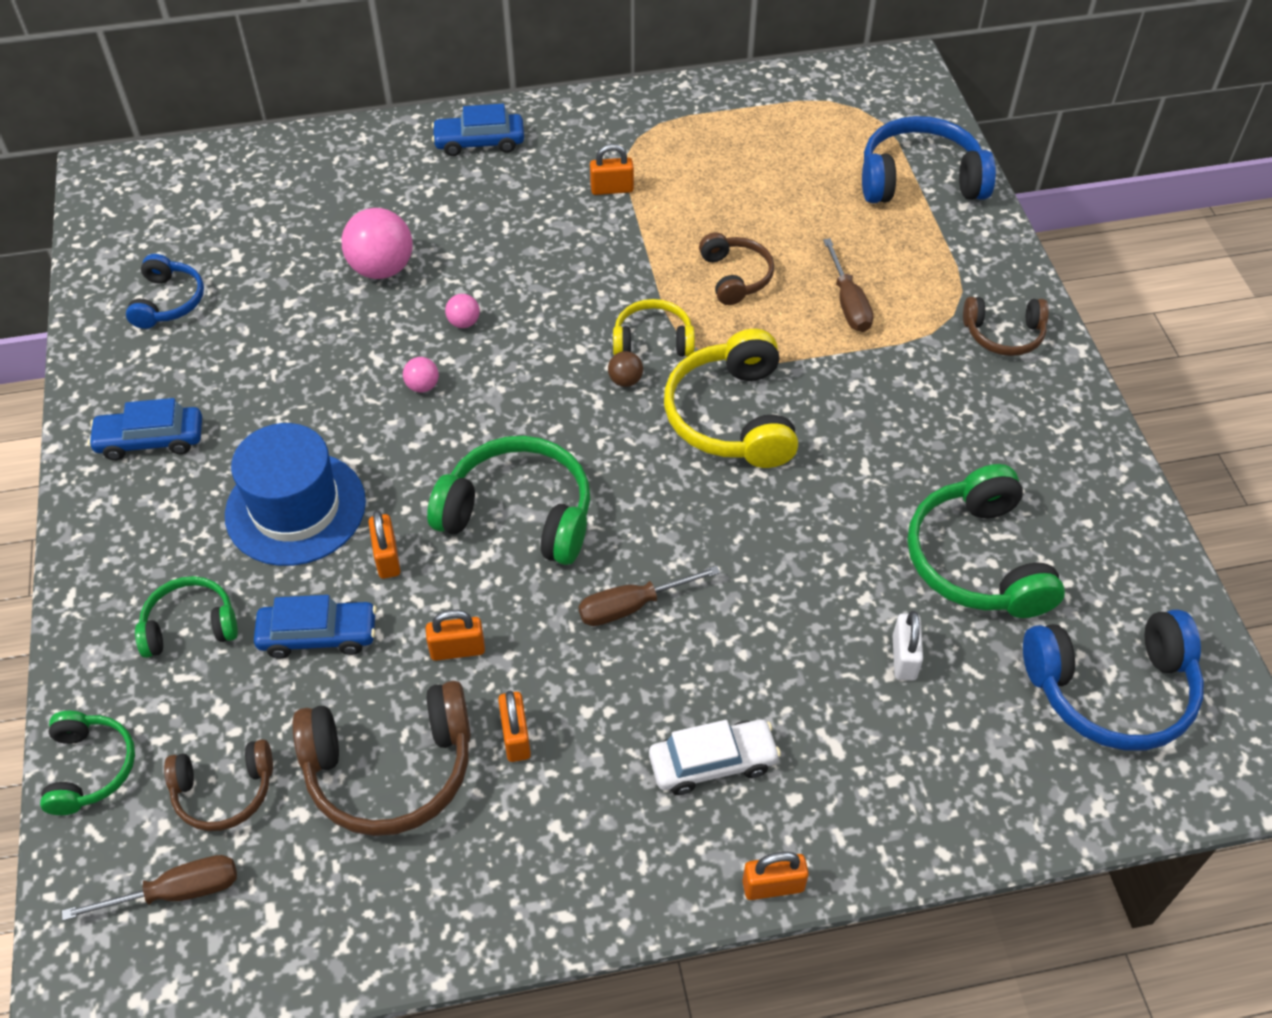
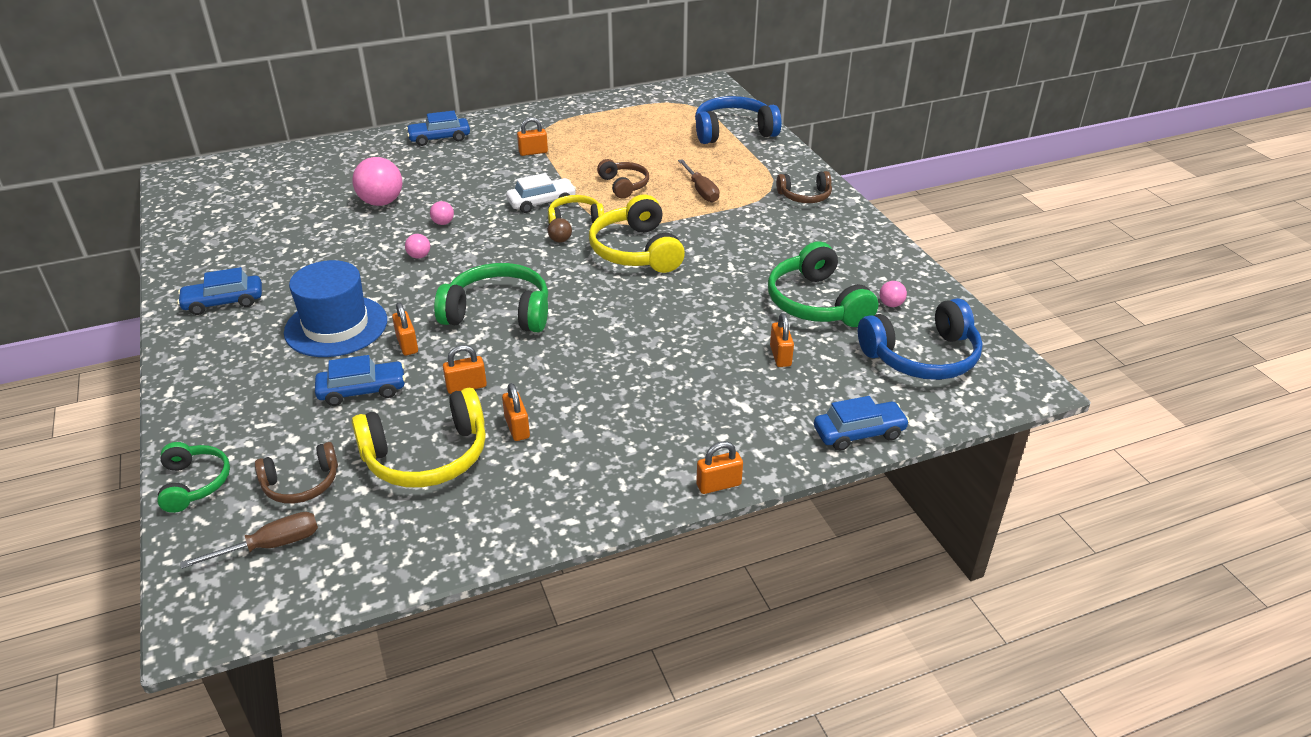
camera: 10 degrees left, 15 degrees down
blue headphones [126,254,204,329] -> none
green headphones [135,576,238,658] -> none
brown headphones [292,681,471,836] -> yellow headphones [352,388,486,487]
brown screwdriver [579,566,720,626] -> none
white car [649,719,781,795] -> white car moved to [506,173,577,213]
white padlock [893,611,923,681] -> orange padlock [770,313,794,367]
none -> blue car [814,396,910,451]
none -> pink ball [880,281,907,307]

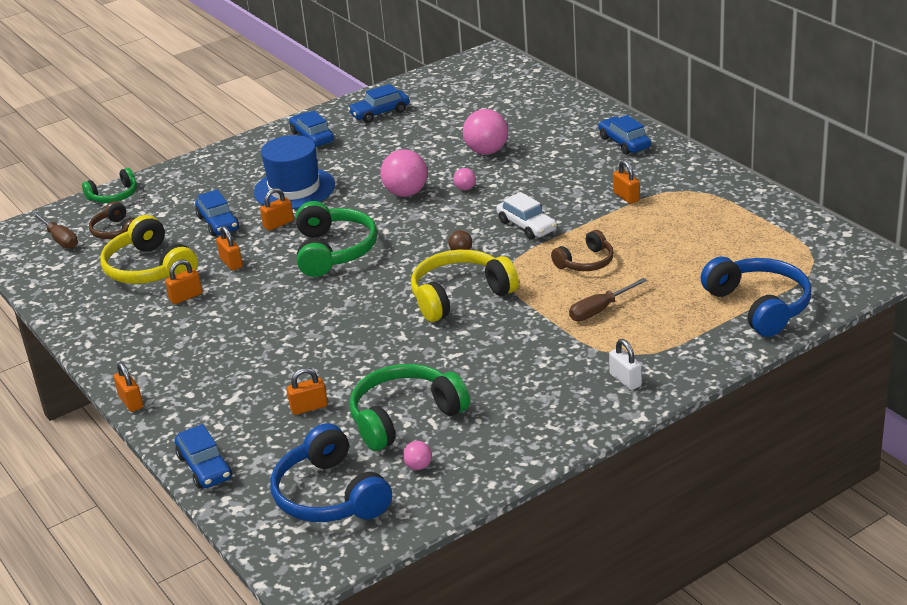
camera: 80 degrees right, 5 degrees down
pink ball [405,234,430,259] -> pink ball [380,149,428,197], size x2.09
yellow headphones [548,195,604,224] -> none
brown headphones [776,171,832,203] -> white padlock [609,339,642,390]
none -> blue car [348,84,410,123]

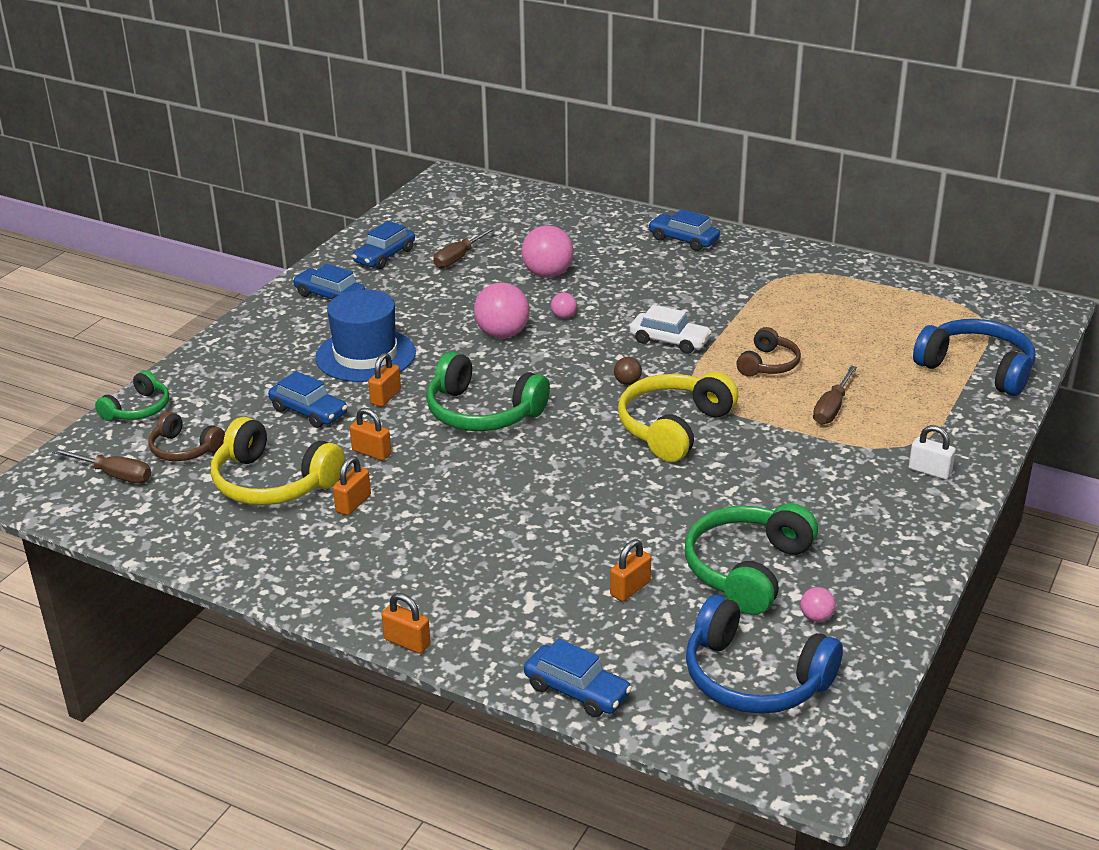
camera: 30 degrees left, 0 degrees up
green headphones [296,201,377,277] -> green headphones turned 150 degrees clockwise [426,352,550,431]
orange padlock [613,160,640,204] -> none
none -> brown screwdriver [433,227,495,269]

